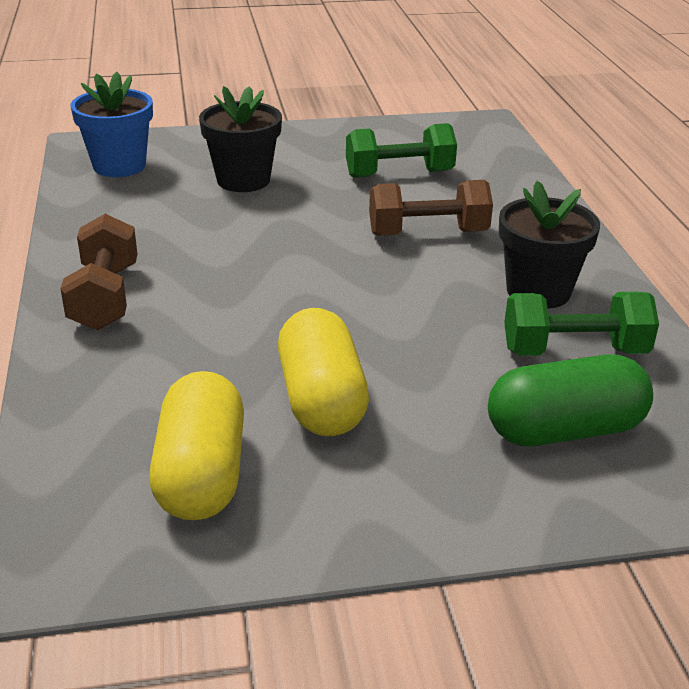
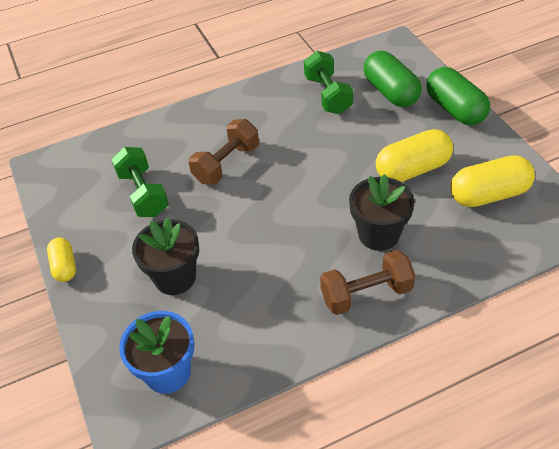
camera: 100 degrees left, 15 degrees up
brown dumbbell [369,180,493,236] -> brown dumbbell turned 60 degrees clockwise [189,119,259,185]
black flower pot [499,181,600,309] -> black flower pot moved to [349,174,415,251]
none -> yellow capsule [47,238,76,282]
none -> green capsule [426,67,490,125]

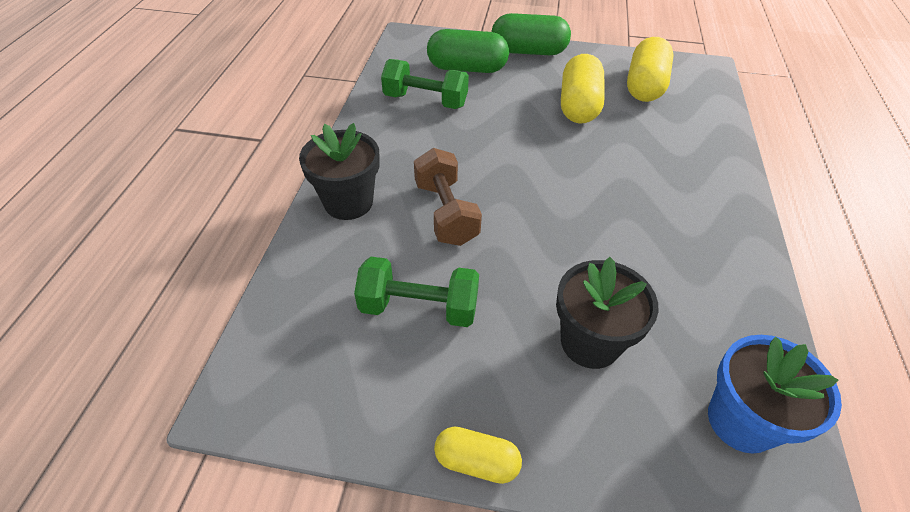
camera: 60 degrees left, 0 degrees up
brown dumbbell [320,250,415,315] -> none
black flower pot [349,174,415,251] -> black flower pot moved to [299,123,380,220]

